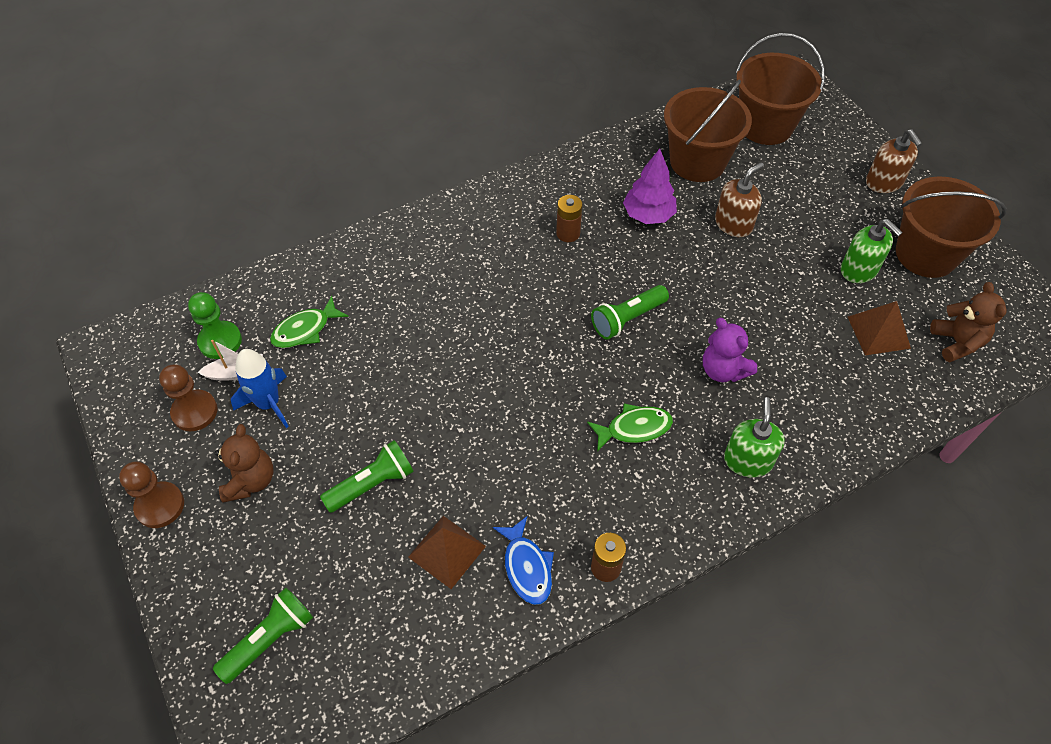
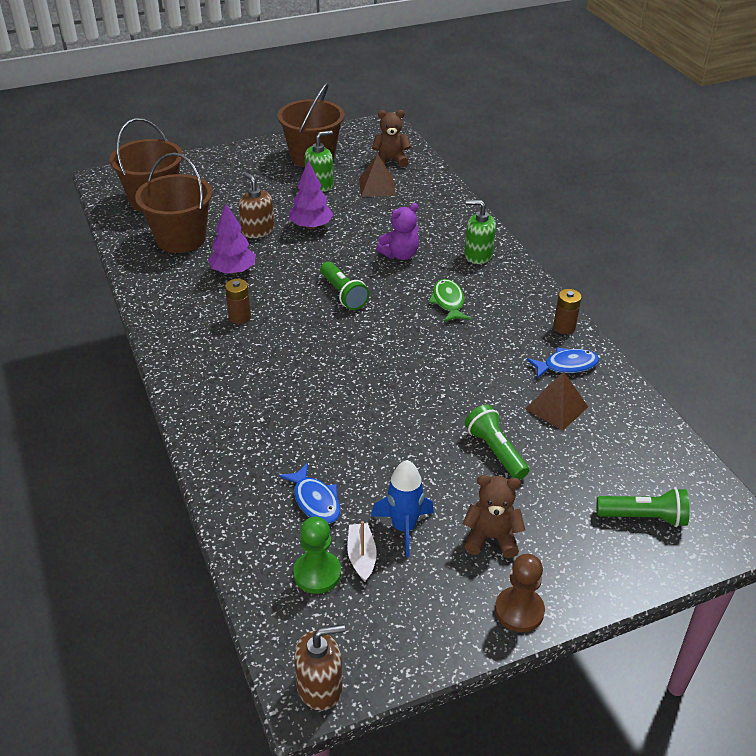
camera: 85 degrees left, 15 degrees down
brown pawn [159,364,218,431] -> none
green flashlight [213,587,313,684] -> green flashlight turned 135 degrees clockwise [597,488,690,527]
green fish [270,296,349,348] -> blue fish [279,463,340,524]
brown soap dispenser [866,129,922,193] -> brown soap dispenser moved to [294,624,345,711]
none -> purple tree [289,160,333,229]

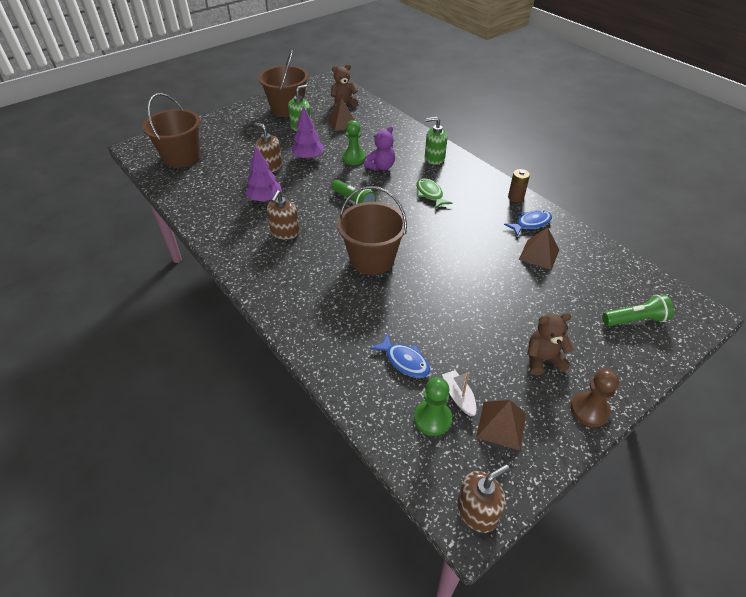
camera: 15 degrees left, 5 degrees up
brown bucket [135,153,213,253] -> brown bucket moved to [337,186,407,275]
brown battery [225,279,251,324] -> brown soap dispenser [267,190,299,240]
blue rocket [371,460,434,557] -> none
green flashlight [465,405,529,480] -> none
none -> green pawn [342,120,366,165]
none -> brown pyramid [476,400,526,450]

